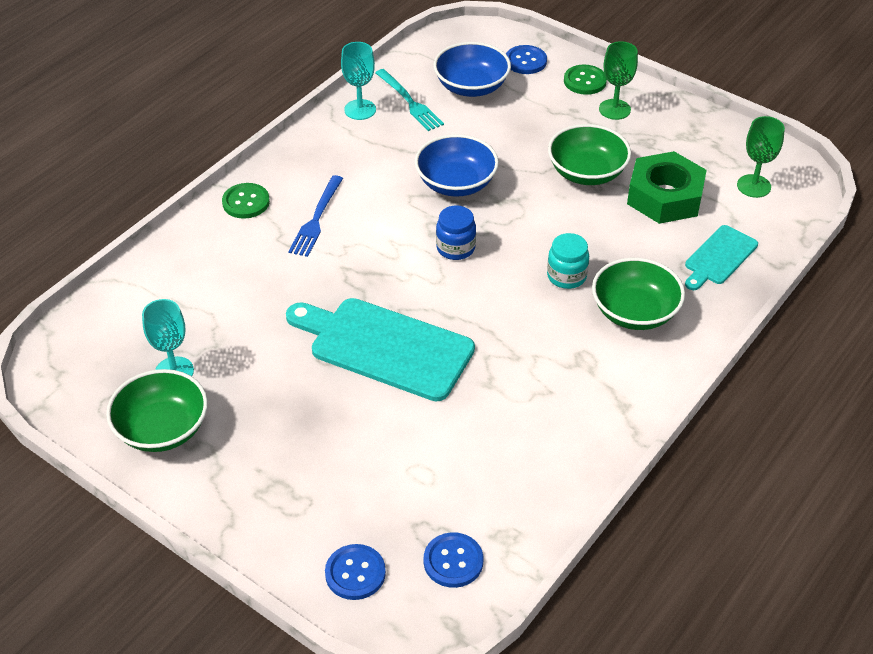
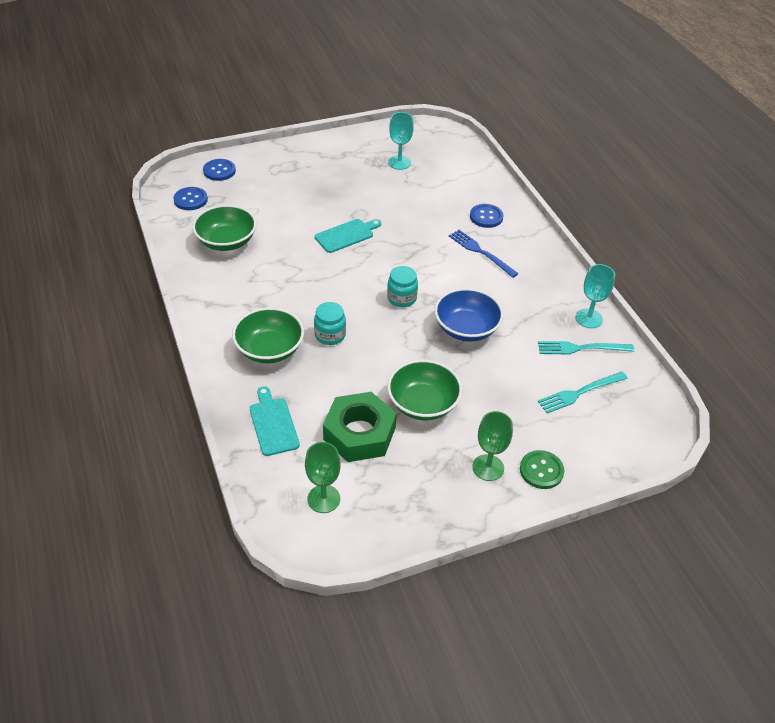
camera: 120 degrees right, 0 degrees up
green bowl [106,369,208,452] -> green bowl moved to [192,205,257,251]
green button [222,183,270,219] -> none
turquoise cutting board [286,298,475,401] -> turquoise cutting board [315,219,381,253], size x0.55
blue bowl [433,42,511,97] -> turquoise fork [538,372,628,413]
blue jar [436,205,476,260] -> turquoise jar [387,266,418,307]
blue button [506,45,547,74] -> blue button moved to [470,204,504,228]

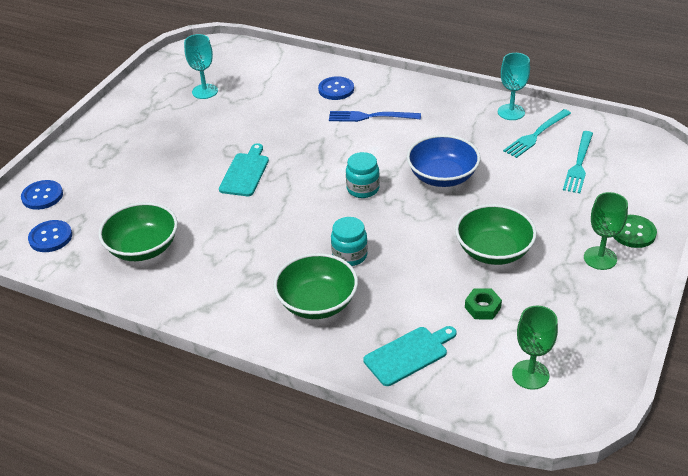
camera: 40 degrees left, 5 degrees down
turquoise cutting board [250,386,300,456] -> turquoise cutting board turned 120 degrees clockwise [363,326,457,386]
green nut [323,392,397,462] -> green nut [465,288,502,320], size x0.44

